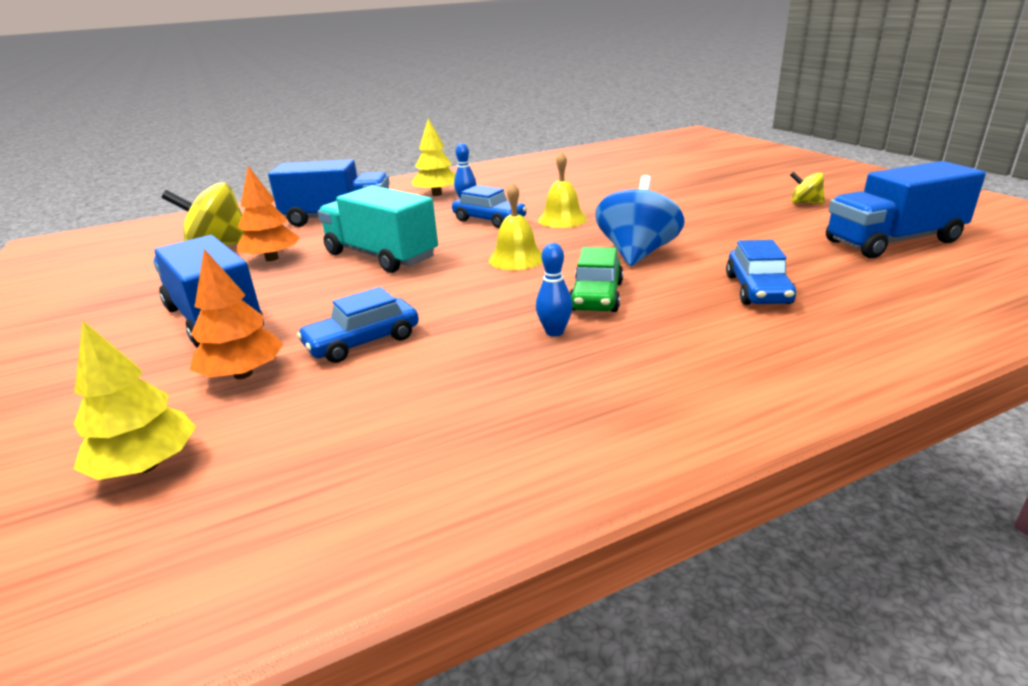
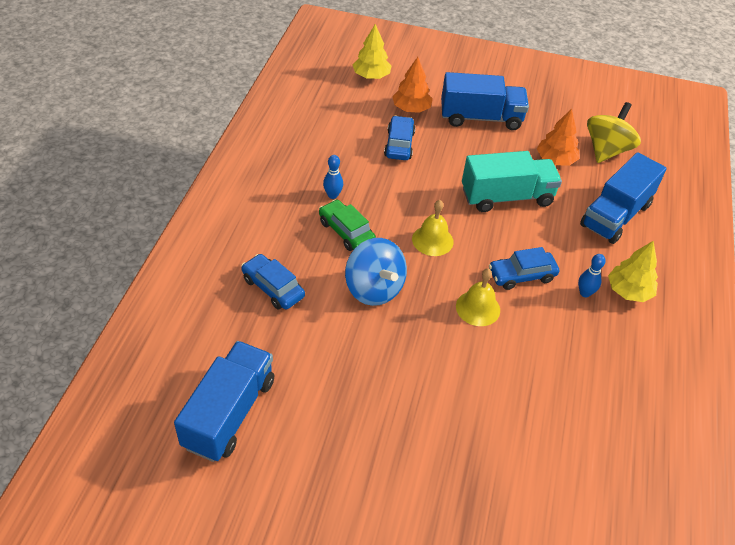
camera: 125 degrees right, 20 degrees up
yellow spinning top [790,172,825,204] -> none

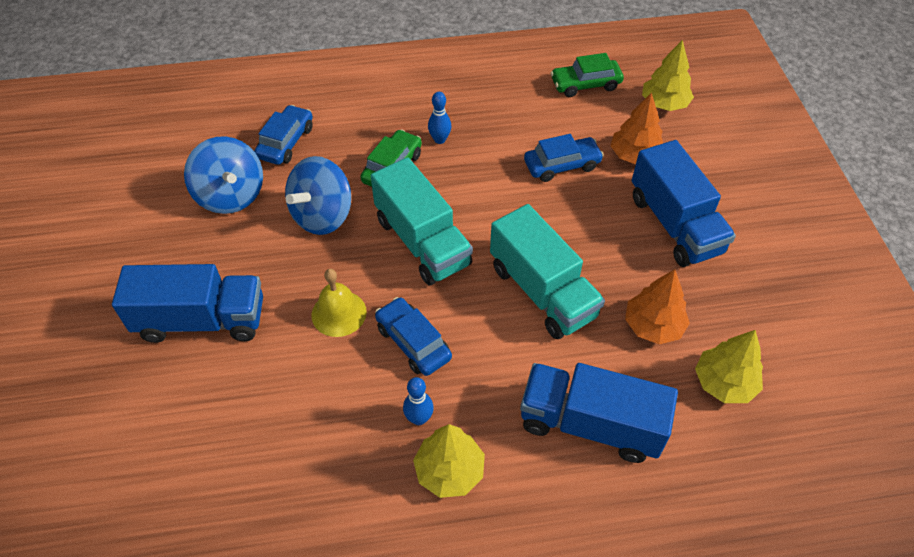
camera: 70 degrees right, 5 degrees up
blue truck [174,341,274,462] -> blue truck moved to [112,264,263,343]
yellow bell [412,200,454,256] -> turquoise truck [371,157,473,285]
yellow spinning top [587,102,641,163] -> yellow tree [695,330,763,403]
none -> blue spinning top [184,136,263,214]
none -> green car [551,53,624,97]

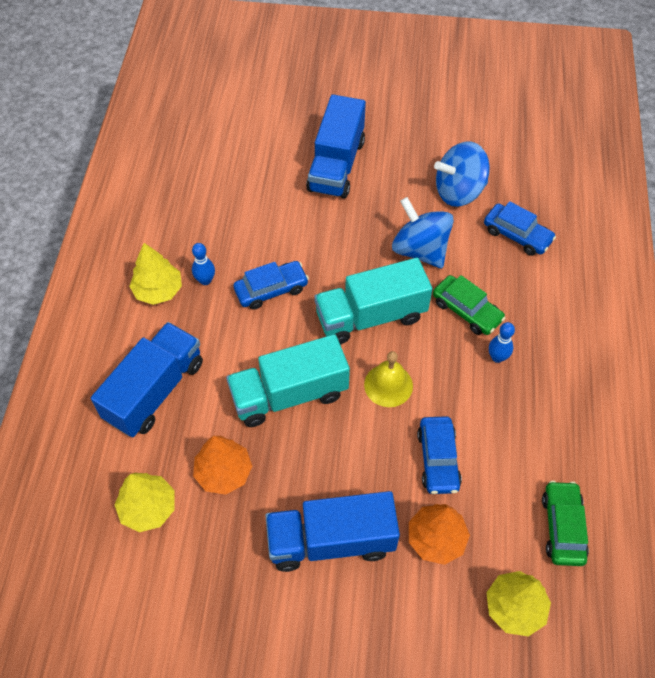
camera: 105 degrees right, 5 degrees up
yellow bell [312,269,367,337] -> yellow bell moved to [364,351,413,407]

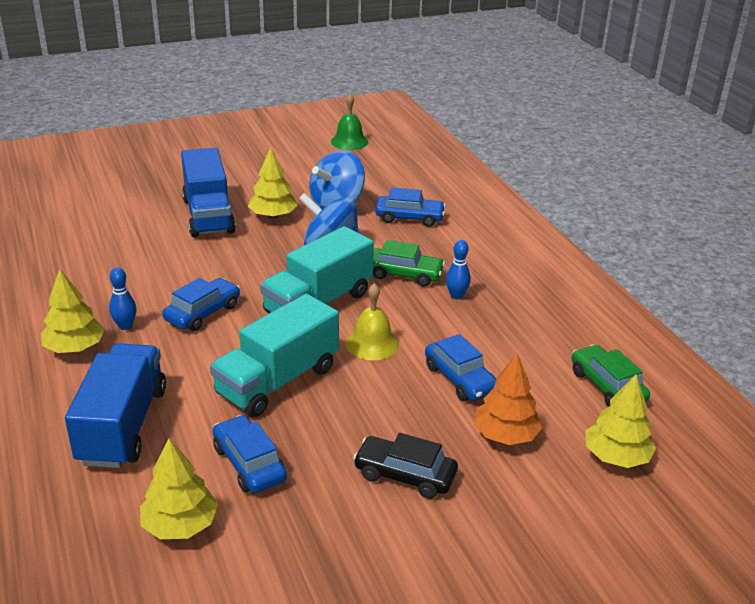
camera: 30 degrees left, 25 degrees down
orange tree [193,436,252,495] -> blue car [213,415,287,493]
blue truck [265,491,400,572] -> black car [353,433,458,499]
none -> yellow tree [248,147,298,219]
none -> green bell [331,94,368,150]

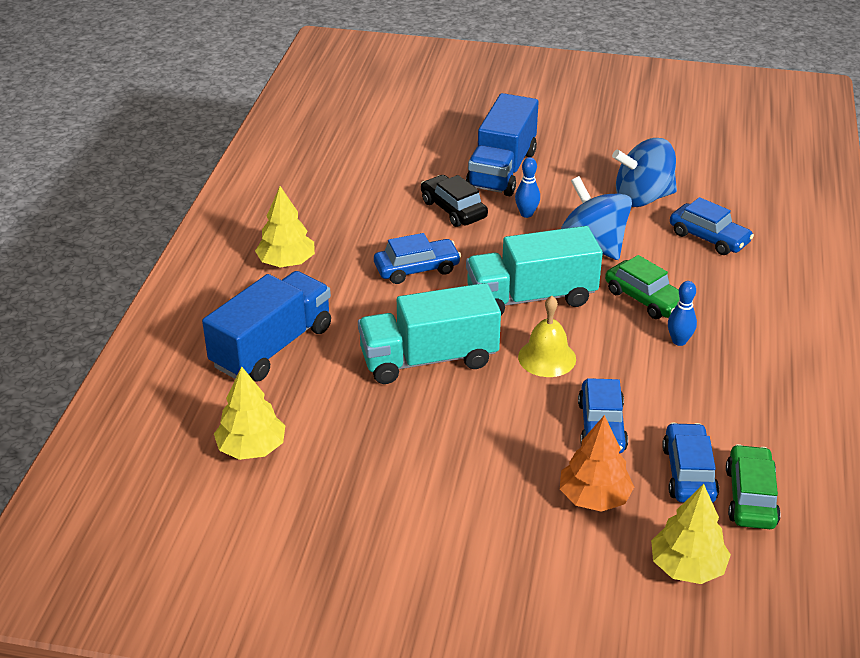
camera: 35 degrees right, 5 degrees up
blue bowling pin [109,267,137,330] -> blue bowling pin moved to [515,157,540,218]
blue car [213,415,287,493] -> blue car moved to [662,422,719,503]
yellow tree [248,147,298,219] -> none
green bell [331,94,368,150] -> none
black car [353,433,458,499] -> black car moved to [421,175,488,227]

